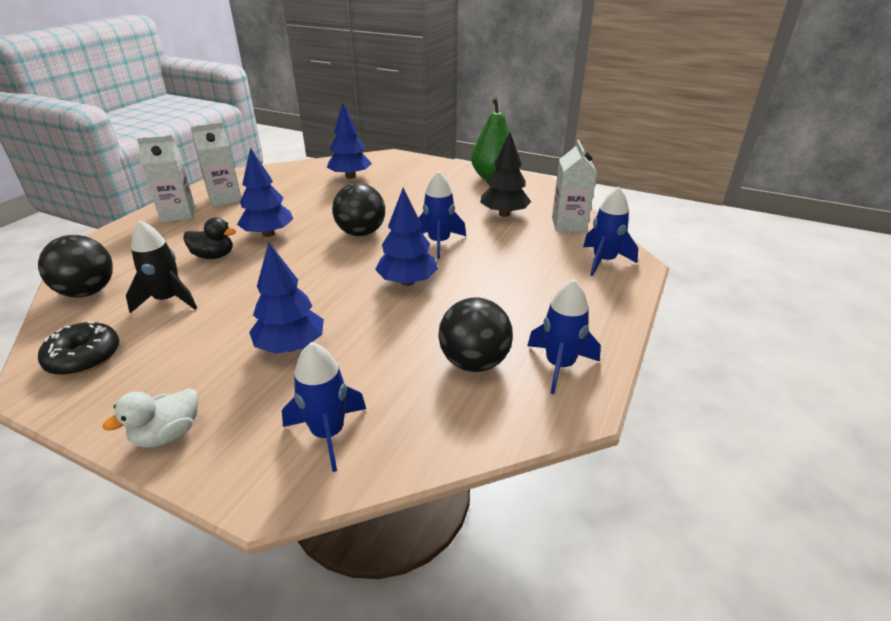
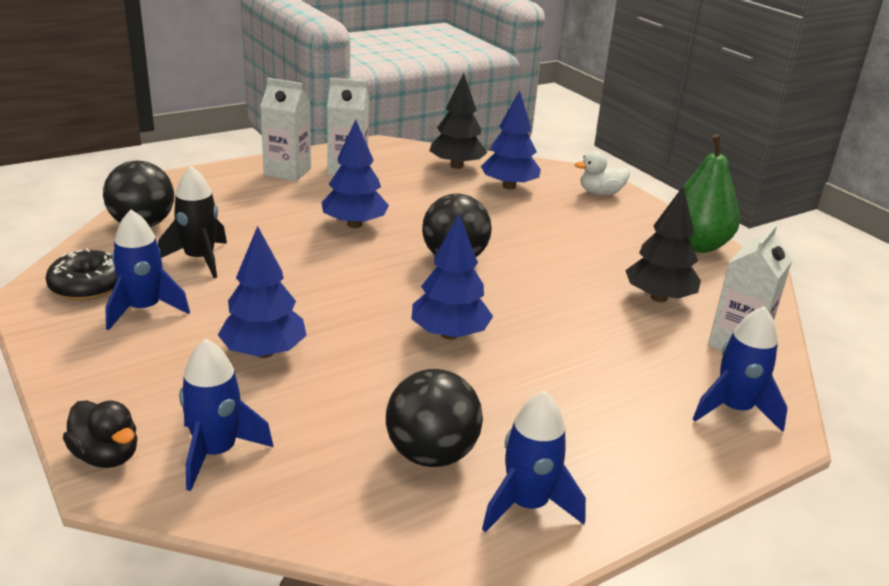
camera: 30 degrees right, 5 degrees down
white duck [103,388,198,448] -> white duck moved to [575,151,630,195]
black duck [183,218,236,259] -> black duck moved to [63,400,137,468]
blue rocket [418,171,466,259] -> blue rocket moved to [105,210,190,330]
none -> black tree [430,73,488,169]

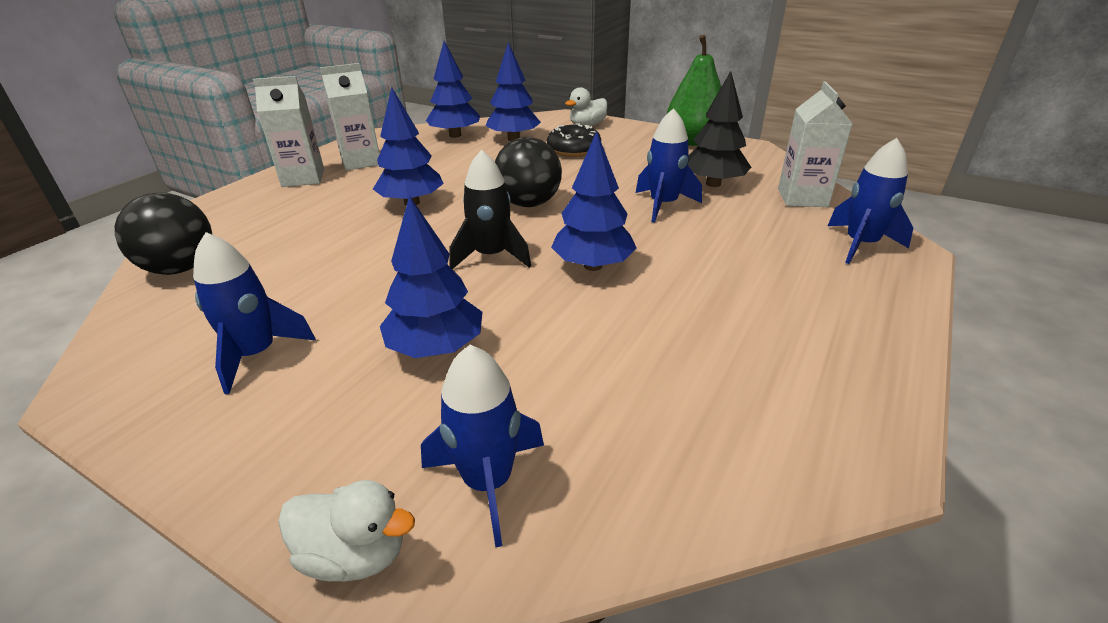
camera: 25 degrees left, 5 degrees up
black donut [46,248,117,300] -> black donut moved to [547,124,601,157]
black duck [63,400,137,468] -> white duck [278,480,415,582]
black rocket [158,166,227,278] -> black rocket moved to [449,150,531,269]
black ball [386,369,483,467] -> none
black tree [430,73,488,169] -> blue tree [426,41,480,138]
blue rocket [482,391,586,532] -> blue rocket moved to [636,108,702,223]

